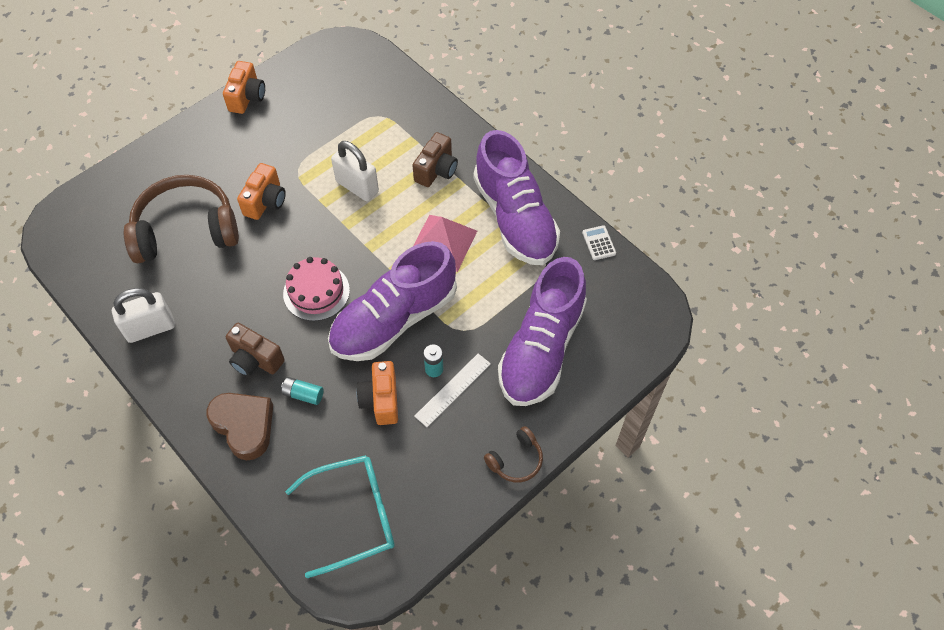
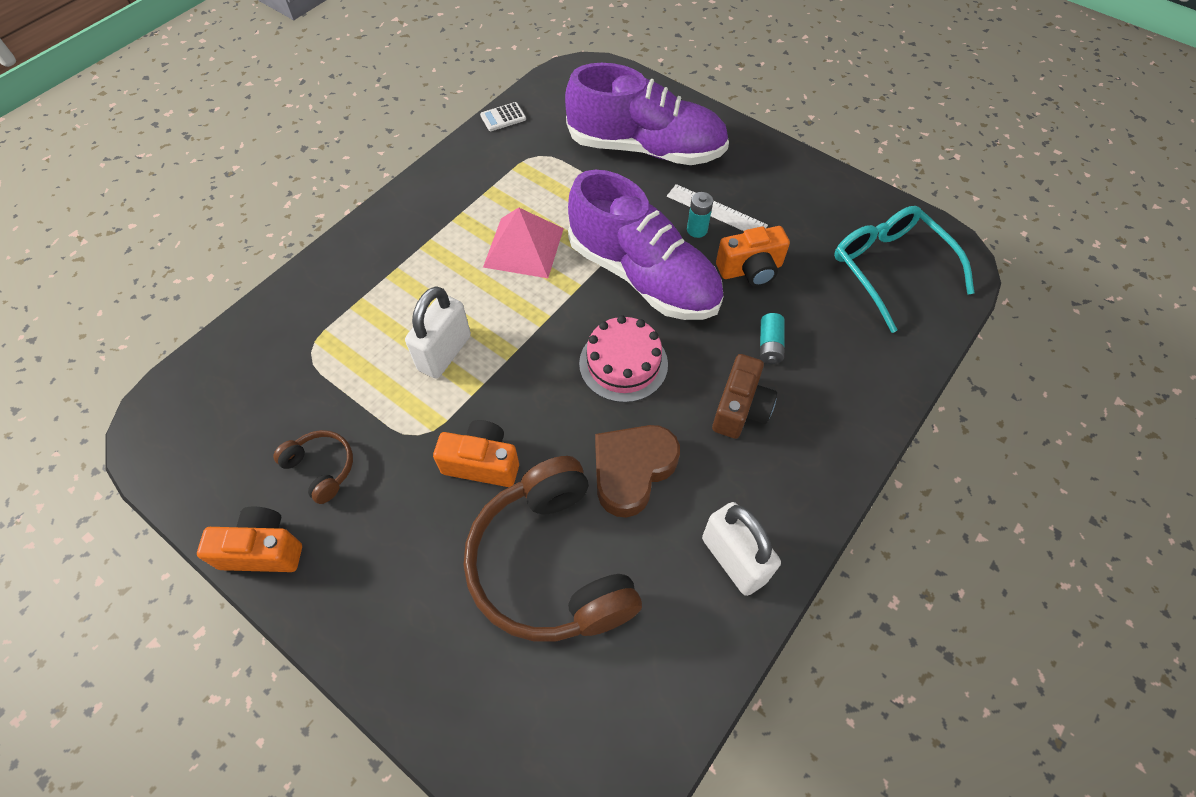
camera: 100 degrees left, 0 degrees up
brown heart [206,393,273,460] -> brown heart moved to [595,425,680,518]
brown camera [413,132,458,187] -> none
purple shoe [474,130,560,265] -> none
brown headphones [484,426,543,483] -> brown headphones moved to [273,430,353,504]

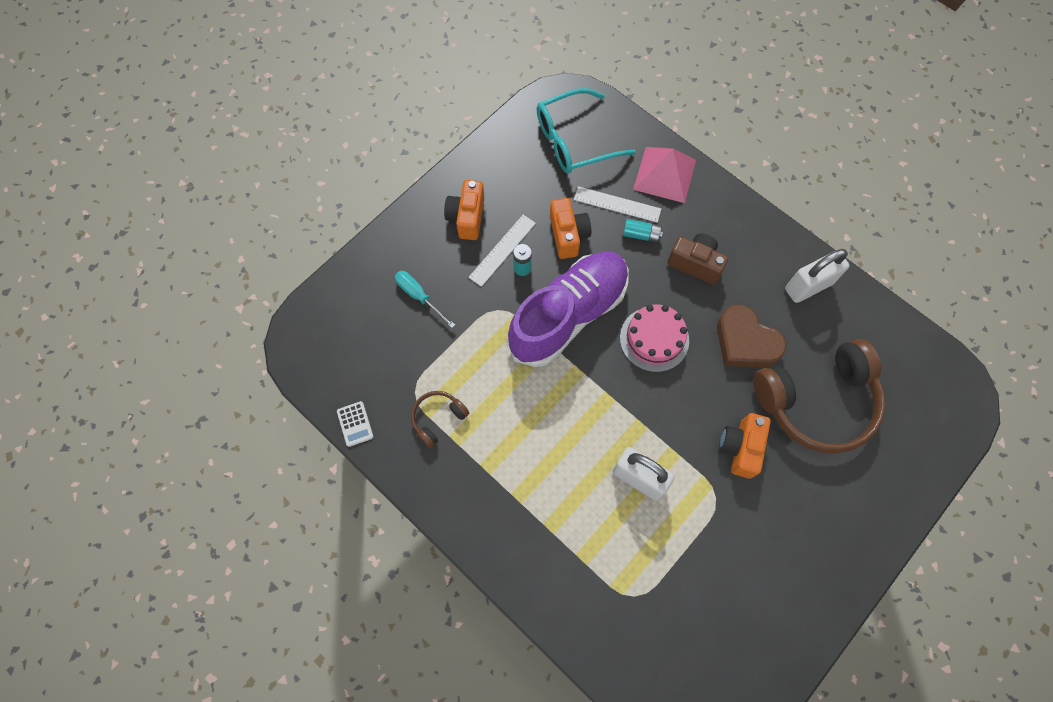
camera: 85 degrees left, 10 degrees up
orange camera [197,507,302,572] -> orange camera moved to [444,180,484,240]
brown headphones [273,430,353,504] -> brown headphones moved to [411,391,469,448]
pink pyramid [483,208,564,278] -> pink pyramid moved to [633,147,696,203]
purple shoe [565,63,729,165] -> turquoise screwdriver [395,271,455,328]
none -> white ruler [574,186,661,223]

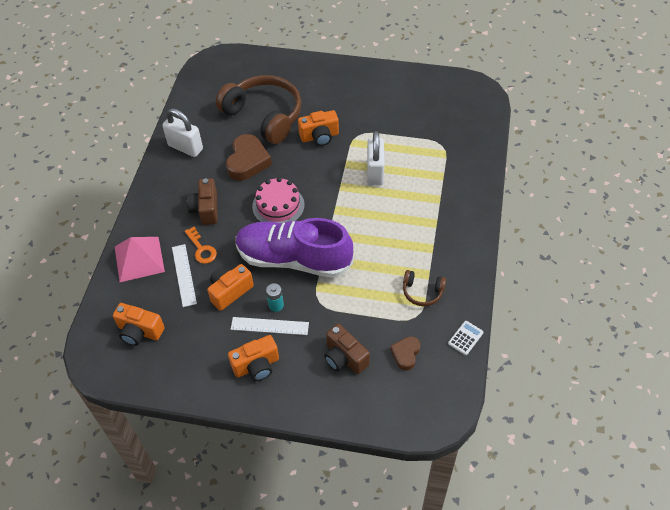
camera: 120 degrees left, 15 degrees down
turquoise screwdriver [395,271,455,328] -> brown camera [324,324,370,374]
turquoise glasses [537,88,636,174] -> orange camera [113,303,164,346]
turquoise battery [623,219,663,243] -> orange key [185,227,217,264]
none -> brown heart [390,336,420,371]

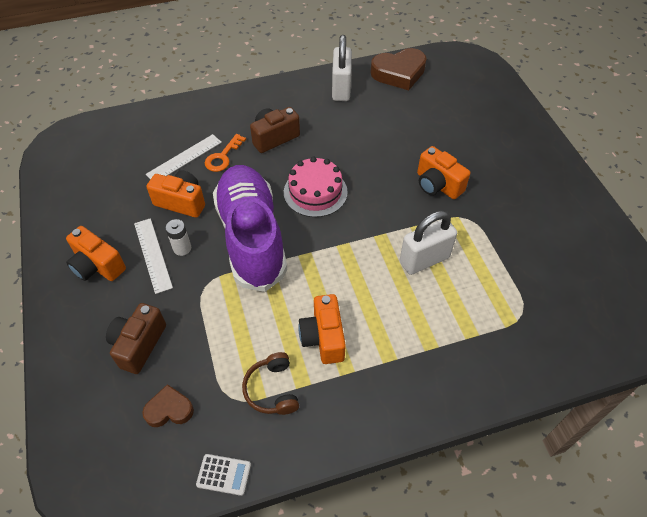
camera: 60 degrees right, 0 degrees up
orange camera [113,303,164,346] -> orange camera moved to [298,294,346,364]
pink pyramid [115,237,165,282] -> none
brown headphones [216,75,302,144] -> none
brown heart [226,134,272,181] -> brown heart moved to [370,48,427,90]
turquoise battery [266,283,284,312] -> white battery [165,219,191,256]

